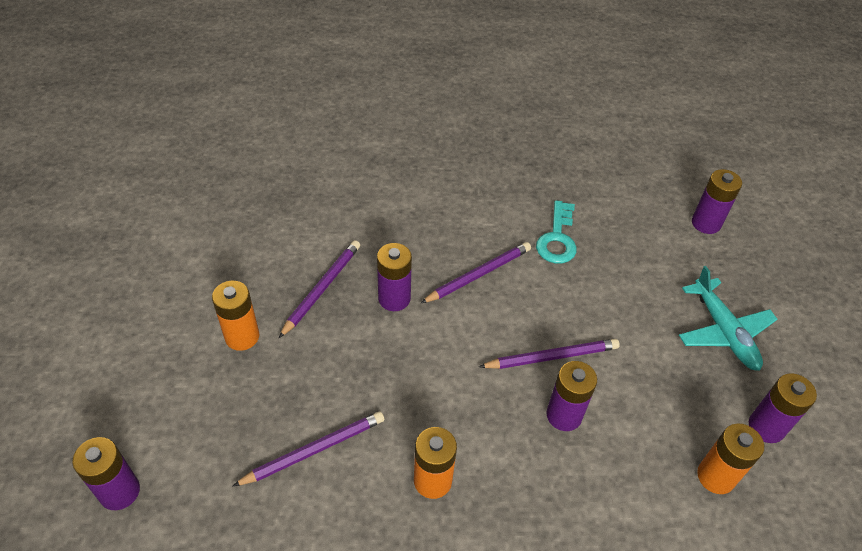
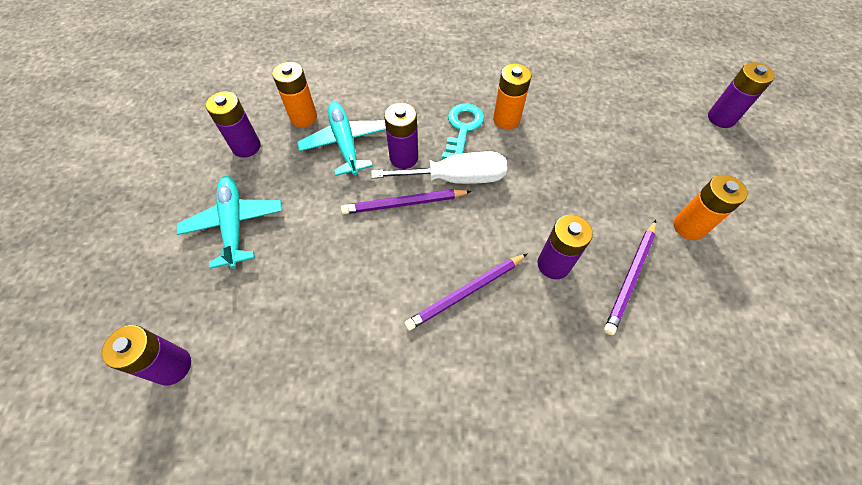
camera: 175 degrees left, 10 degrees up
purple pencil [233,411,385,486] -> none
turquoise key [536,200,577,264] -> turquoise key moved to [442,104,484,159]
none -> turquoise plane [297,102,386,176]
none -> white screwdriver [371,152,507,184]

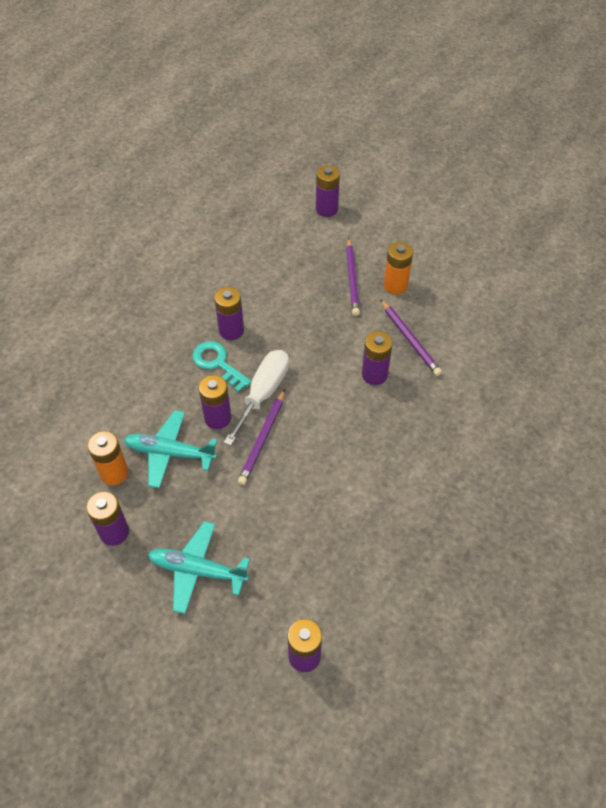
camera: 60 degrees left, 5 degrees down
purple pencil [404,254,527,331] -> purple pencil moved to [346,238,360,316]
orange battery [493,64,532,129] -> purple battery [214,287,244,340]

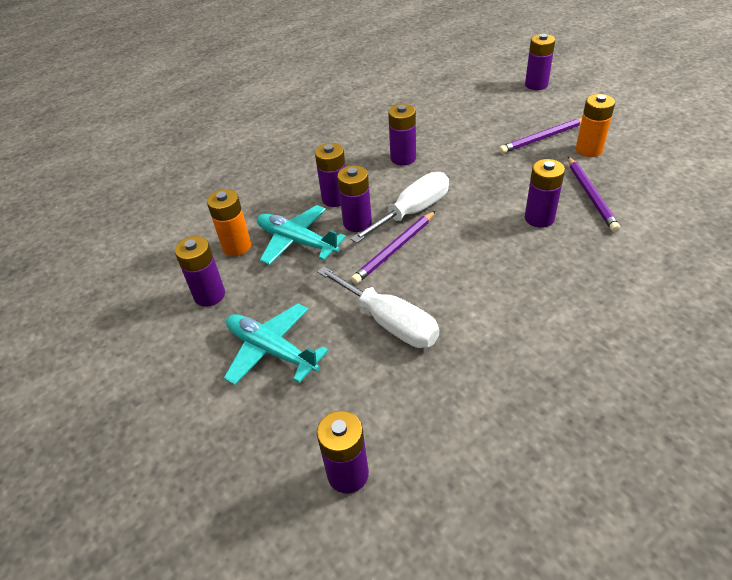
camera: 25 degrees right, 10 degrees down
turquoise key [192,341,252,393] -> none
purple pencil [346,238,360,316] -> purple pencil turned 45 degrees clockwise [499,118,582,154]
none -> purple battery [315,143,346,207]
none -> white screwdriver [317,266,439,348]

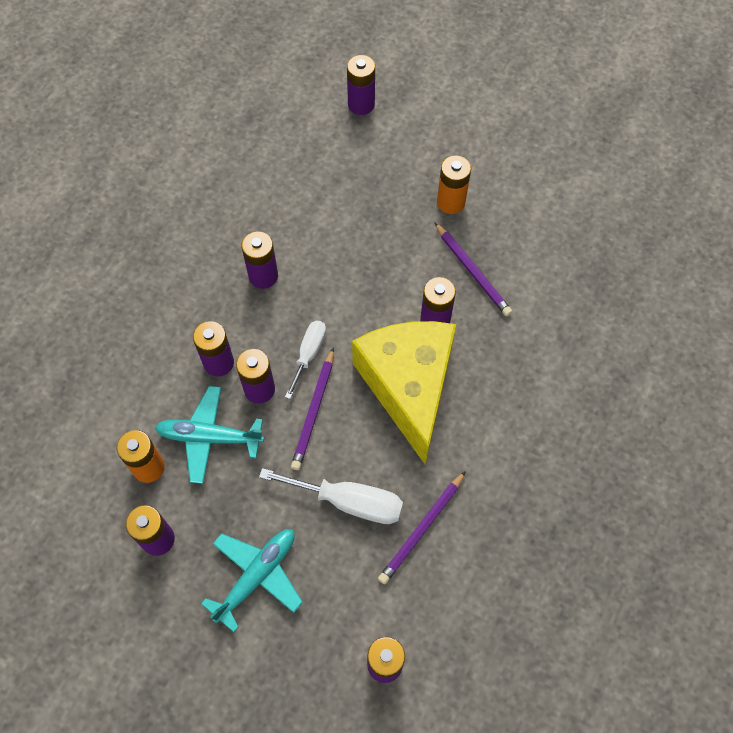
camera: 30 degrees left, 20 degrees up
turquoise plane [224,304,328,385] -> turquoise plane turned 120 degrees clockwise [201,529,303,632]
white screwdriver [350,172,449,243] -> white screwdriver [285,320,326,399], size x0.64
purple pencil [499,118,582,154] -> purple pencil moved to [378,471,466,584]
none -> yellow cheese [352,321,456,464]

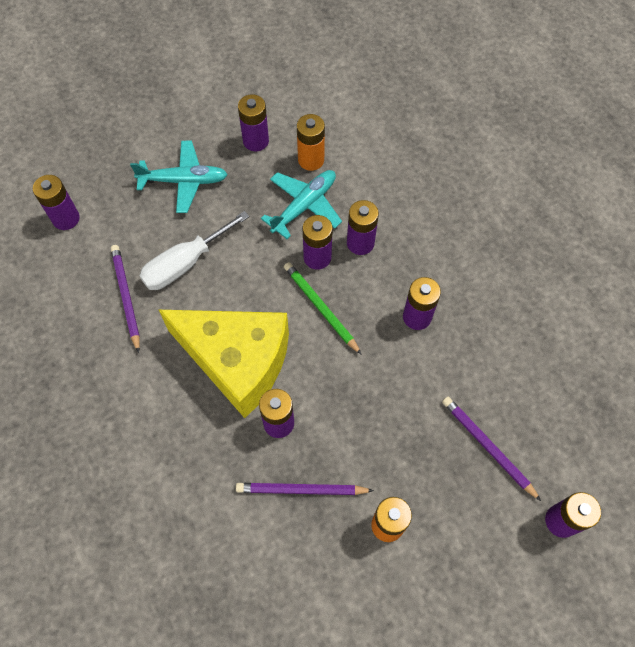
camera: 125 degrees right, 0 degrees up
turquoise plane [201,529,303,632] -> turquoise plane turned 75 degrees counterclockwise [130,141,228,213]
white screwdriver [285,320,326,399] -> green pencil [284,262,362,355]
purple pencil [291,347,334,470] -> purple pencil moved to [442,397,541,501]

